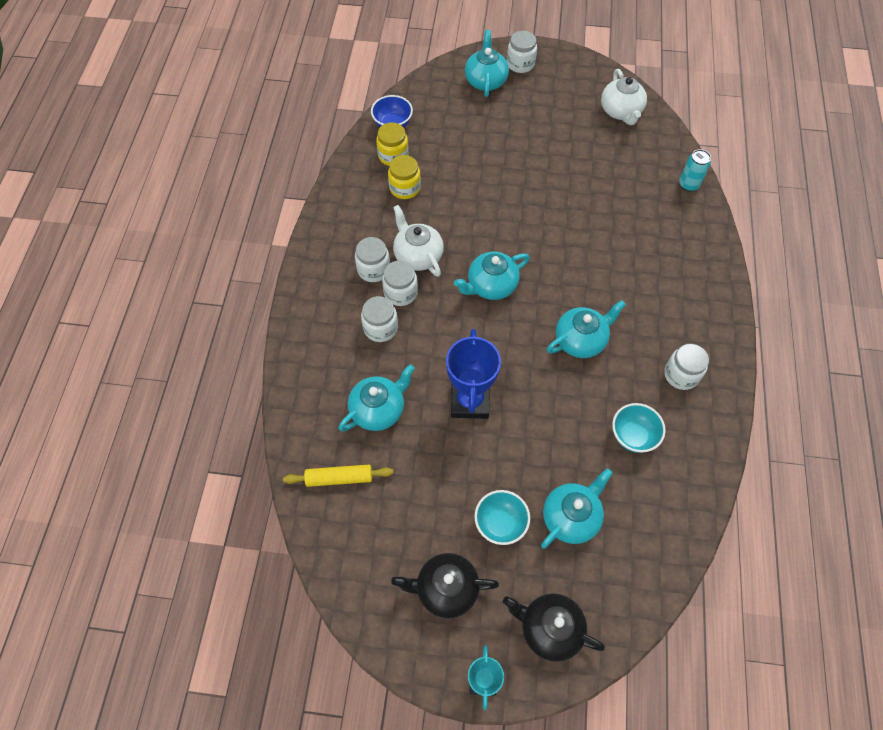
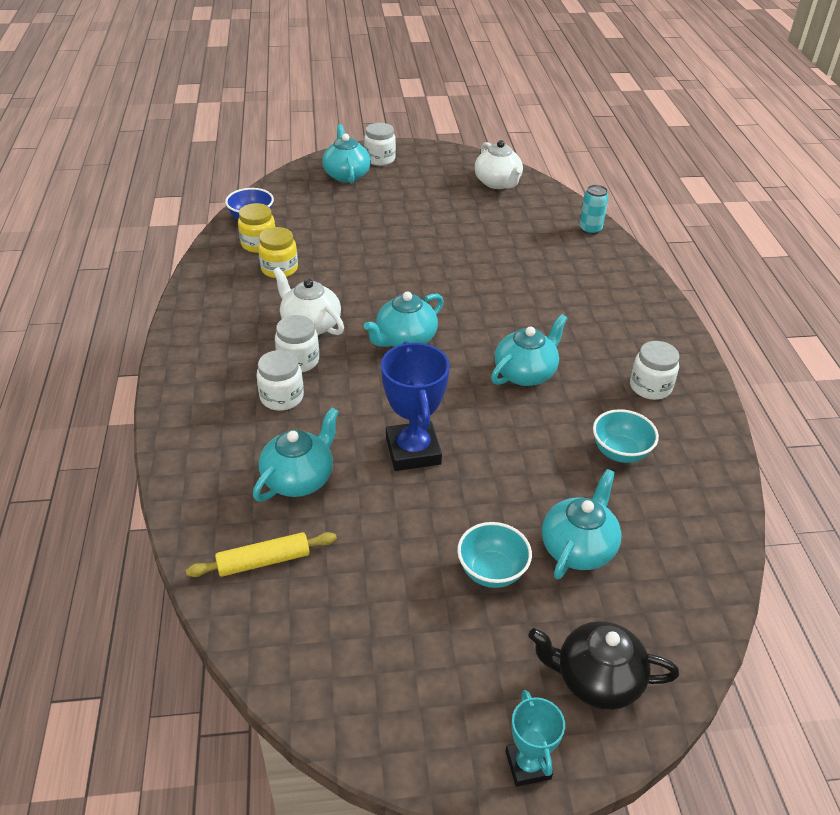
camera: 15 degrees left, 20 degrees down
white jar [355,237,390,282] -> none
black teapot [391,553,499,618] -> none

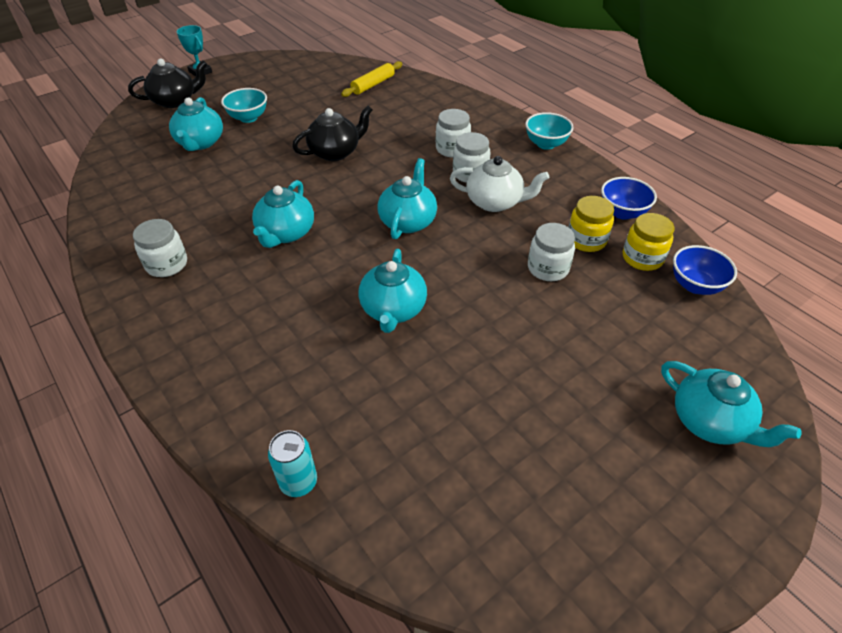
camera: 150 degrees right, 5 degrees up
turquoise teapot [253,407,339,501] -> turquoise teapot moved to [358,249,427,333]
white jar [364,123,396,166] -> white jar moved to [528,223,575,281]
blue trophy [381,341,450,471] -> black teapot [292,105,373,161]
white teapot [474,140,523,189] -> none
turquoise bowl [593,409,659,463] -> turquoise bowl moved to [525,112,574,150]
none -> blue bowl [601,177,657,220]

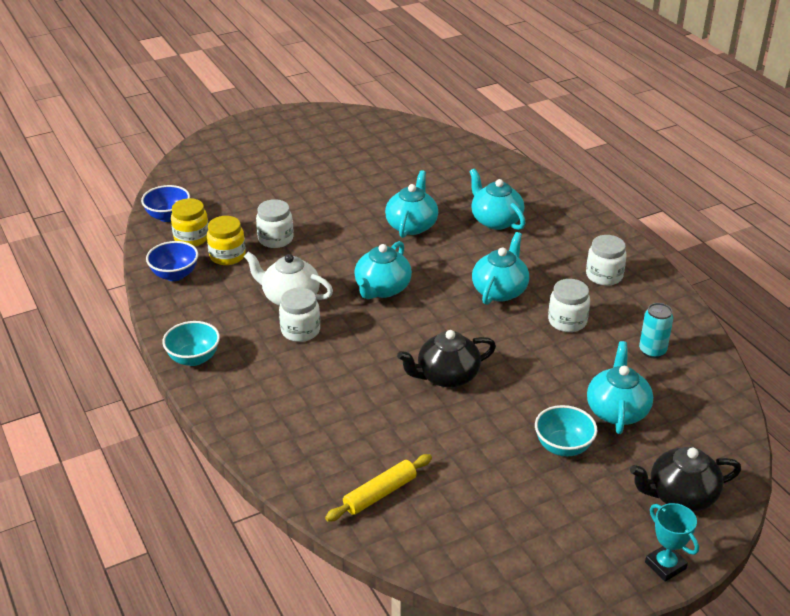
camera: 170 degrees left, 10 degrees down
turquoise can [268,430,317,497] -> turquoise can moved to [639,303,673,358]
white jar [436,109,471,157] -> white jar moved to [548,279,590,332]
turquoise teapot [661,361,802,447] -> turquoise teapot moved to [469,168,526,230]

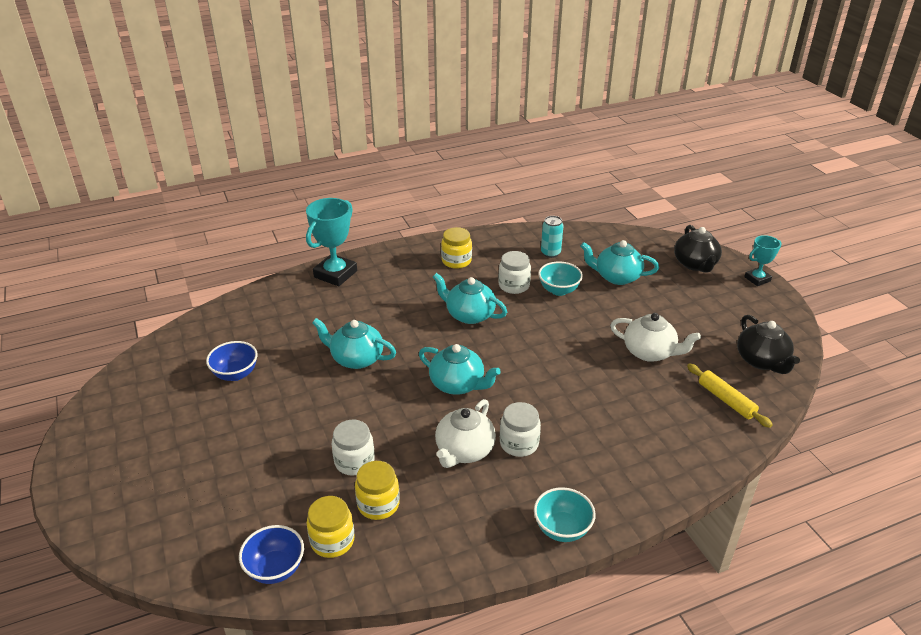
camera: 85 degrees left, 0 degrees up
blue bowl [146,241,198,281] -> blue bowl moved to [206,341,258,381]
black teapot [397,330,496,388] -> black teapot moved to [737,315,800,374]
turquoise teapot [469,168,526,230] -> none
turquoise bowl [535,405,597,456] -> turquoise bowl moved to [538,262,583,296]
white jar [586,235,627,286] -> yellow jar [441,227,472,269]
none -> turquoise trophy [306,198,357,286]
none -> white teapot [610,313,701,362]

